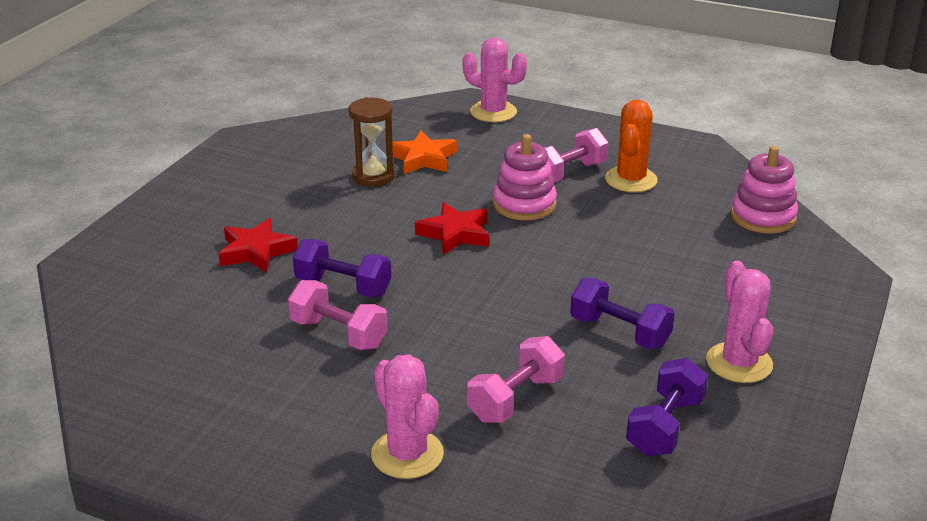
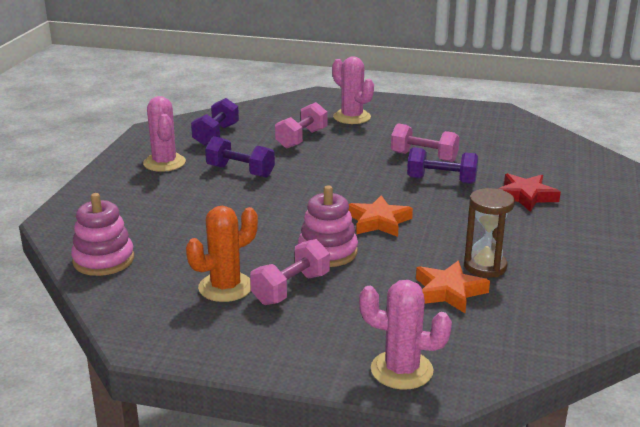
camera: 170 degrees right, 5 degrees down
red star [415,202,489,255] -> orange star [349,195,413,237]
orange cactus [605,100,658,192] -> orange cactus turned 45 degrees clockwise [186,206,258,302]

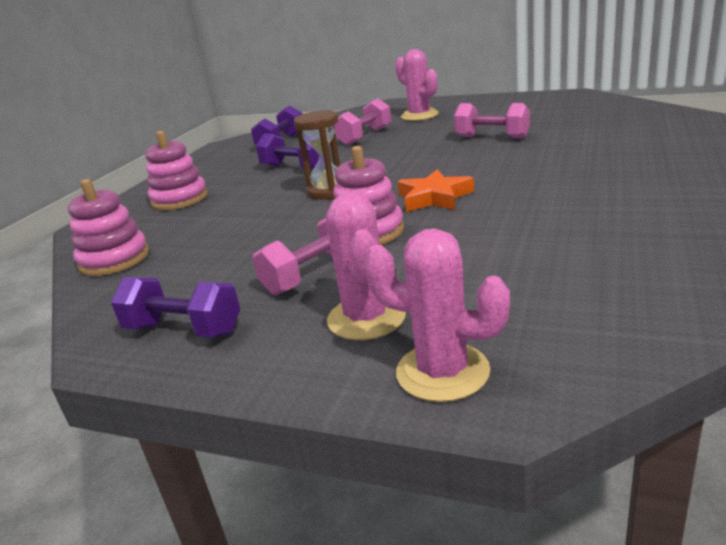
camera: 10 degrees right, 0 degrees up
pink cactus [143,96,186,172] -> pink cactus moved to [326,193,406,340]
orange cactus [186,206,258,302] -> none
purple dumbbell [407,147,478,184] -> purple dumbbell moved to [111,277,240,338]
orange star [416,261,490,313] -> none
brown hourglass [464,188,515,278] -> brown hourglass moved to [294,110,340,200]
red star [498,173,561,212] -> none
none -> pink stacking toy [145,131,208,210]

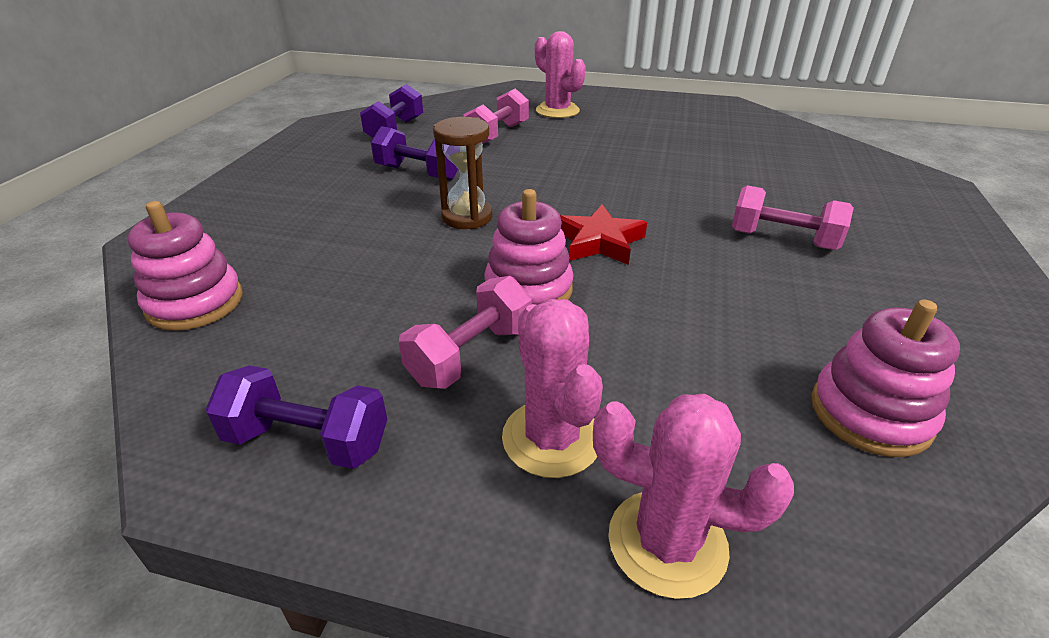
camera: 10 degrees left, 10 degrees up
pink stacking toy [145,131,208,210] -> pink stacking toy moved to [811,299,960,457]
orange star [398,169,474,212] -> red star [560,204,647,265]
pink dumbbell [454,103,530,138] -> pink dumbbell moved to [732,185,854,250]

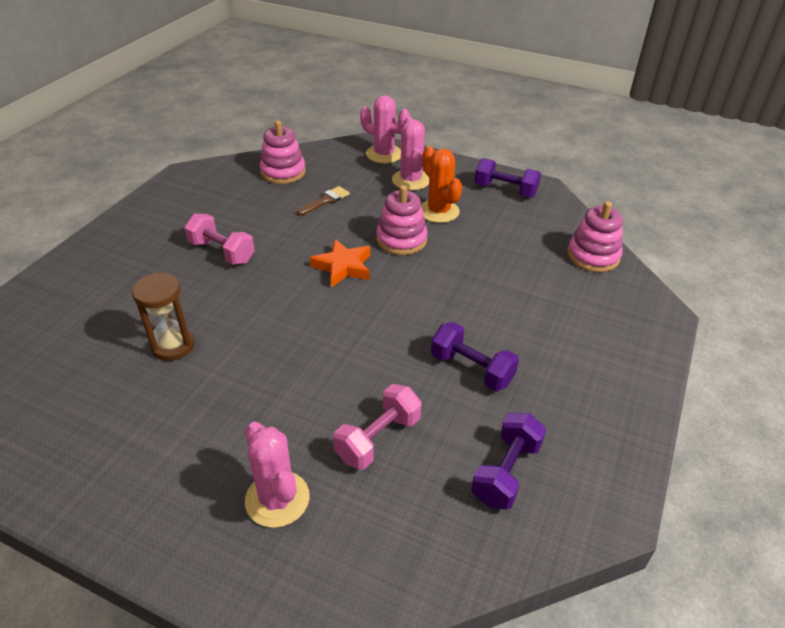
camera: 170 degrees left, 5 degrees up
pink dumbbell [399,276,532,389] -> orange cactus [421,146,462,223]
brown hourglass [433,117,492,229] -> brown hourglass moved to [132,273,195,361]
red star [560,204,647,265] -> orange star [310,239,370,287]
none -> brown brush [297,186,350,216]

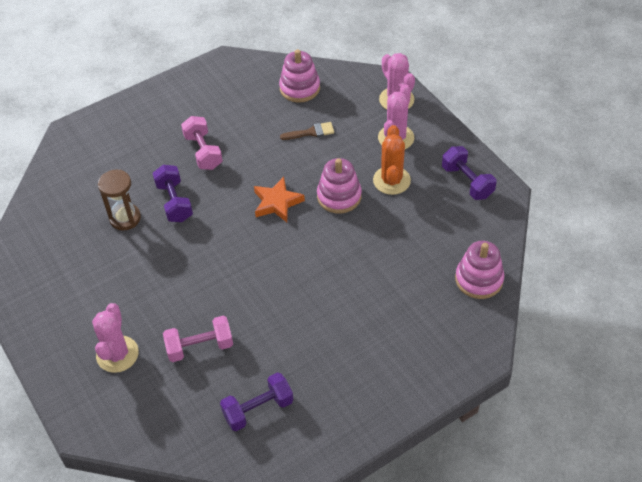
camera: 35 degrees right, 10 degrees up
purple dumbbell [431,322,519,391] -> purple dumbbell moved to [152,165,193,222]

